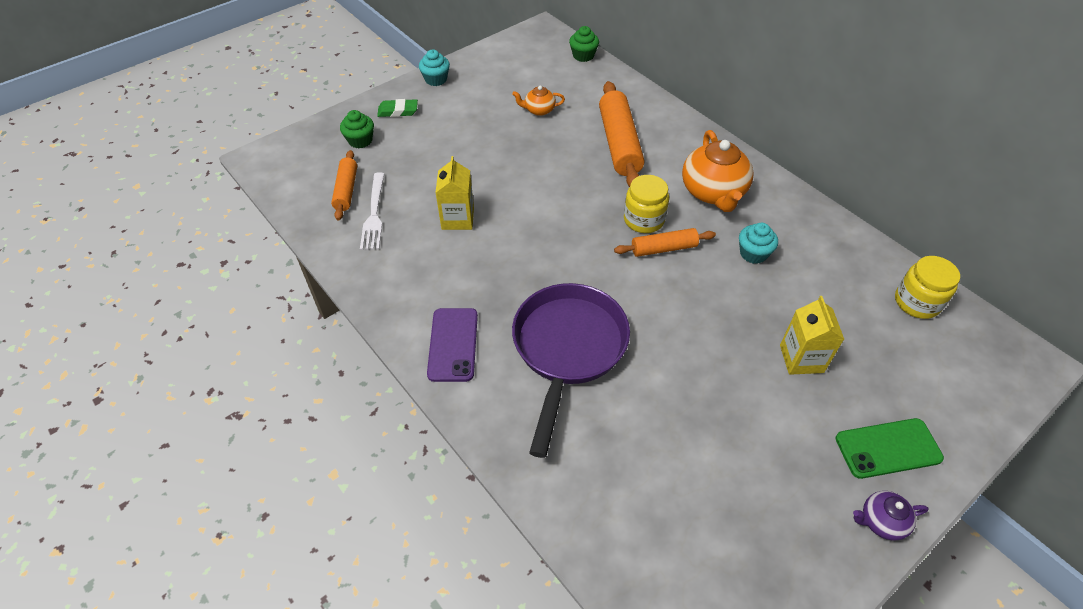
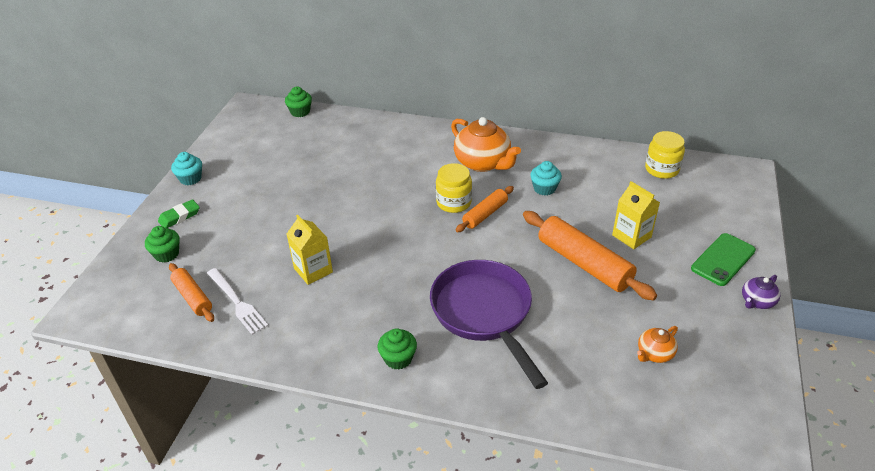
camera: 35 degrees left, 10 degrees down
purple phone [427,308,478,382] -> green cupcake [378,328,417,370]
orange teapot [512,85,565,116] -> orange teapot moved to [637,326,678,363]
orange rolling pin [599,81,644,187] -> orange rolling pin moved to [523,211,657,301]

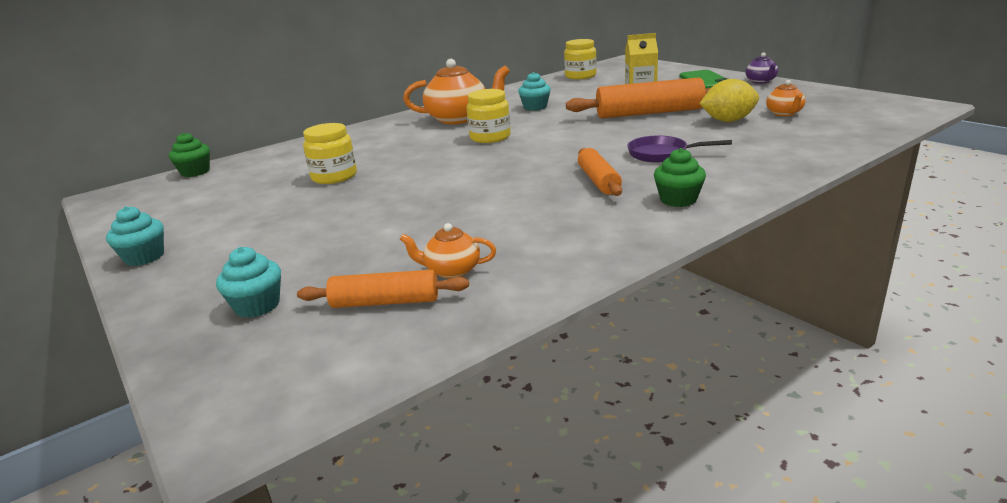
camera: 50 degrees left, 15 degrees down
green cupcake [145,226,180,263] -> turquoise cupcake [216,247,281,318]
green eraser [158,199,200,228] -> none
white fork [207,268,268,335] -> orange teapot [400,223,496,279]
yellow carton [287,214,333,285] -> none
purple pan [430,260,548,389] -> purple pan [627,135,732,162], size x0.50
orange rolling pin [456,186,514,233] -> orange rolling pin moved to [578,148,622,196]
none -> yellow jar [303,123,357,184]
none -> yellow lemon [699,79,759,122]

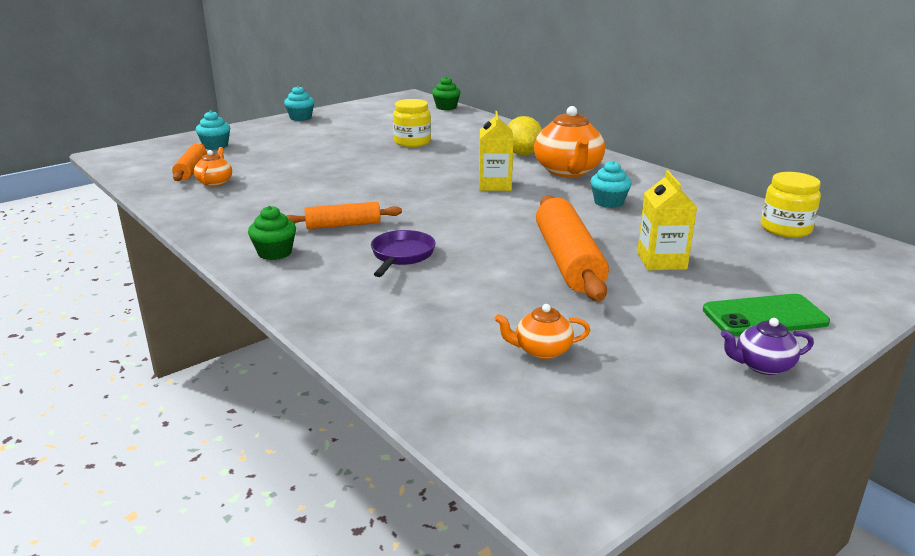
camera: 85 degrees right, 0 degrees up
yellow jar [467,89,511,143] -> yellow carton [479,111,513,191]
yellow lemon [699,79,759,122] -> yellow lemon moved to [508,116,542,155]

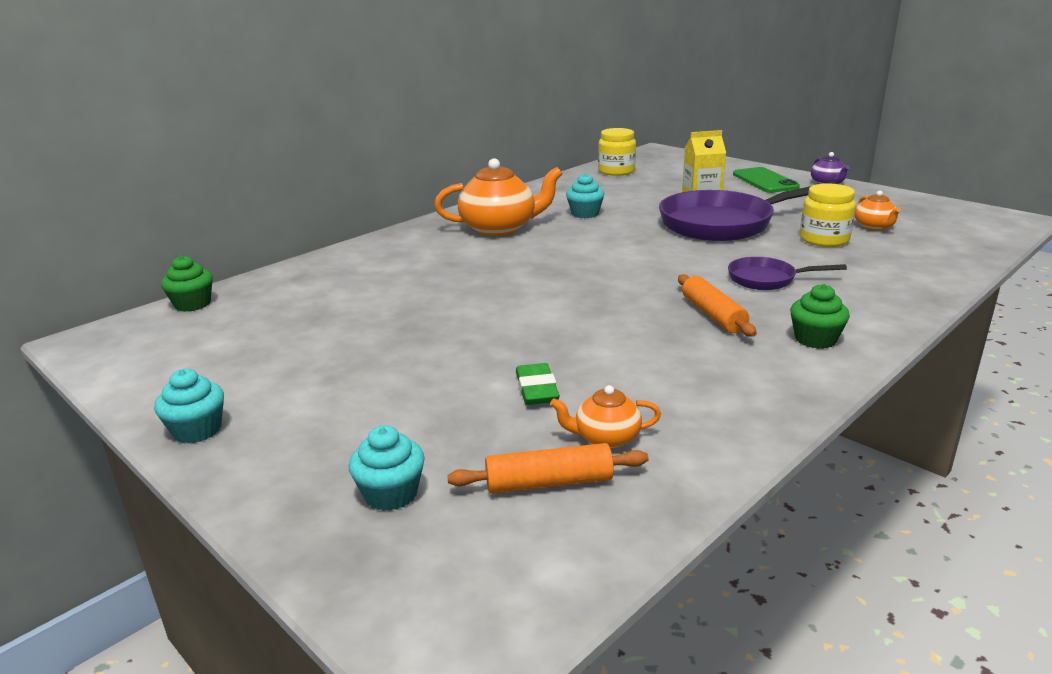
camera: 95 degrees left, 0 degrees up
yellow jar [393,99,431,147] -> yellow jar moved to [800,183,856,247]
yellow carton [479,111,513,191] -> none
yellow lemon [508,116,542,155] -> none
orange rolling pin [536,195,609,301] -> purple pan [659,181,838,241]
none -> green eraser [516,363,560,405]

